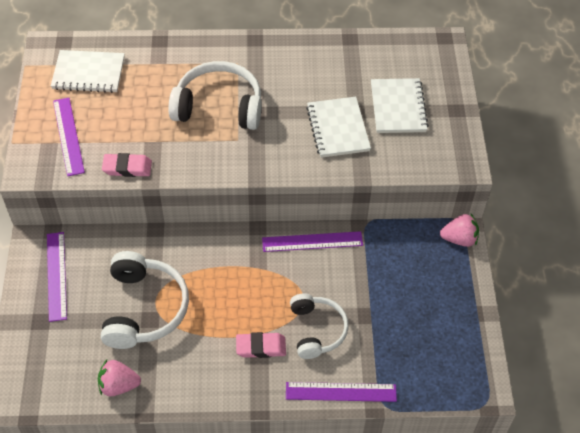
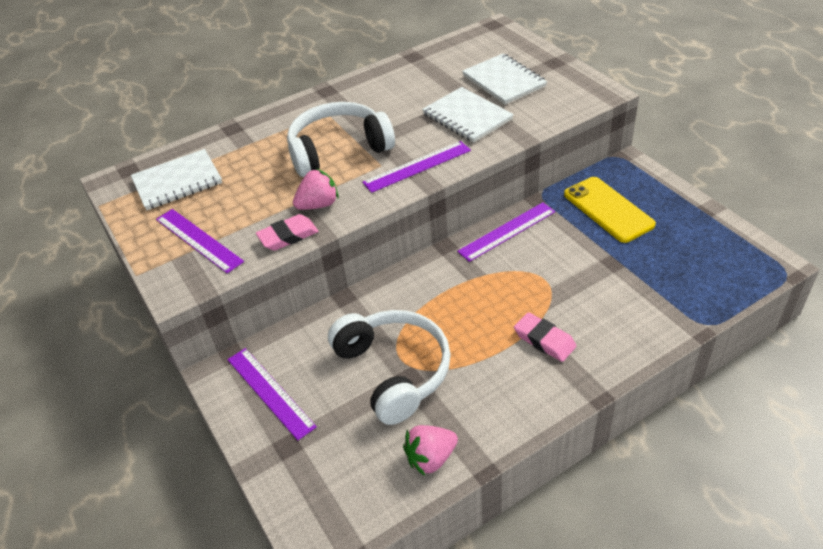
camera: 25 degrees left, 10 degrees down
pink eraser [236,332,286,358] -> pink eraser turned 75 degrees clockwise [514,312,576,362]
purple ruler [286,382,397,402] -> purple ruler moved to [362,141,471,193]
white headphones [290,293,348,359] -> none
pink strawberry [440,214,479,247] -> pink strawberry moved to [293,168,339,210]
none -> yellow phone [564,177,656,243]

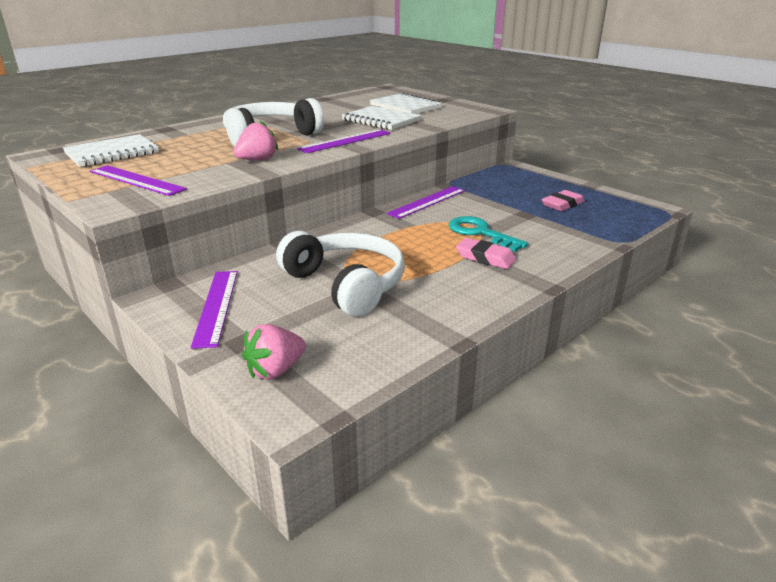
camera: 15 degrees left, 15 degrees down
purple ruler [228,348,317,441] -> purple ruler turned 45 degrees clockwise [191,271,238,349]
pink eraser [256,214,319,251] -> pink eraser moved to [542,190,585,211]
pink strawberry [403,425,458,476] -> pink strawberry moved to [242,324,306,380]
yellow phone [564,177,656,243] -> none
none -> turquoise key [449,216,528,252]

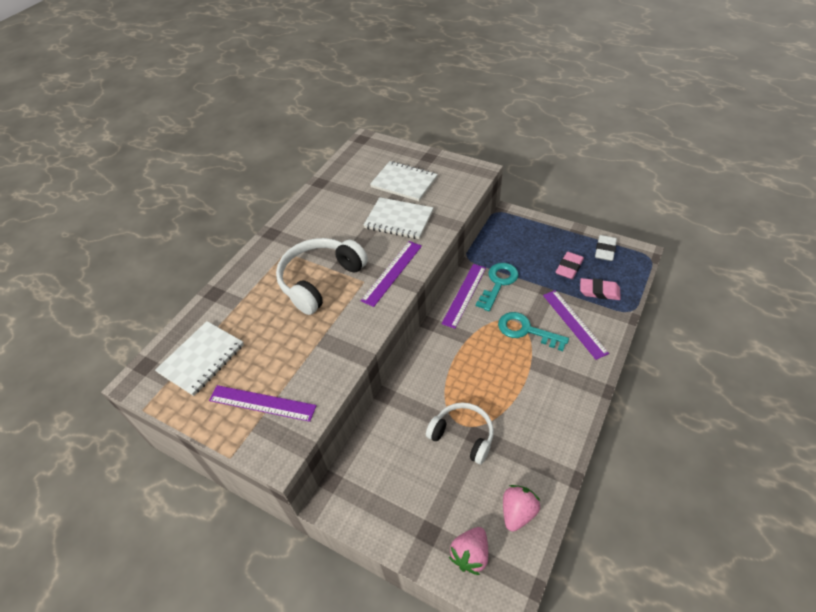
camera: 15 degrees left, 20 degrees up
purple ruler [191,271,238,349] -> purple ruler moved to [543,290,609,360]
pink strawberry [234,121,278,160] -> pink strawberry moved to [503,485,540,532]
white headphones [276,231,405,317] -> white headphones [426,403,494,464], size x0.66
pink eraser [456,238,516,269] -> pink eraser moved to [580,278,621,300]
none -> turquoise key [476,263,518,311]
none -> white eraser [595,235,617,261]

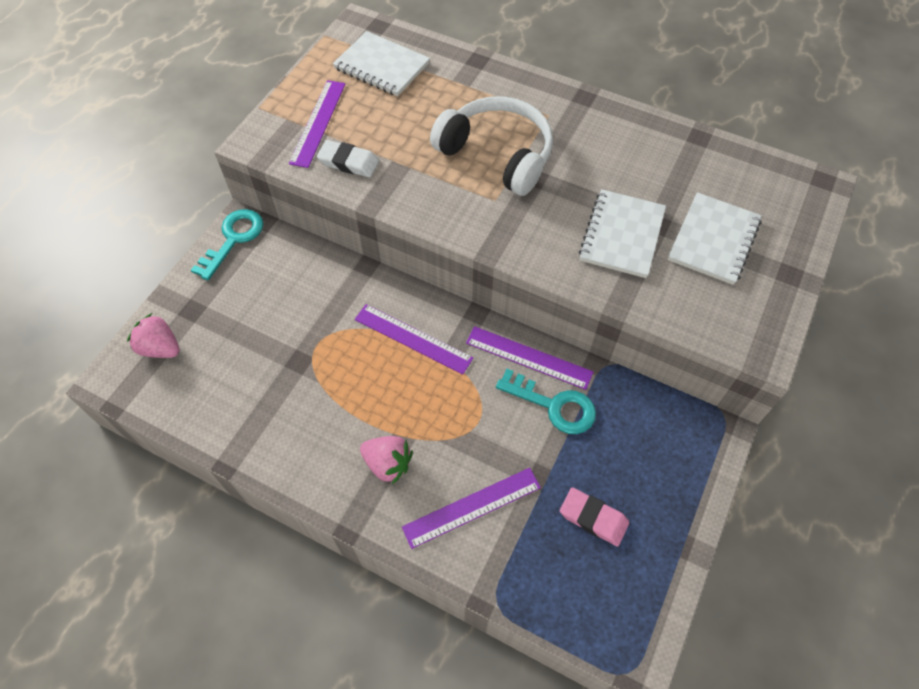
camera: 85 degrees right, 10 degrees up
purple ruler [361,241,422,307] -> purple ruler moved to [355,304,473,374]
white headphones [426,403,494,464] -> none
turquoise key [498,312,569,351] -> turquoise key moved to [191,209,263,280]
pink strawberry [503,485,540,532] -> pink strawberry moved to [360,436,413,484]
pink eraser [580,278,621,300] -> none
white eraser [595,235,617,261] -> white eraser moved to [317,140,379,177]

